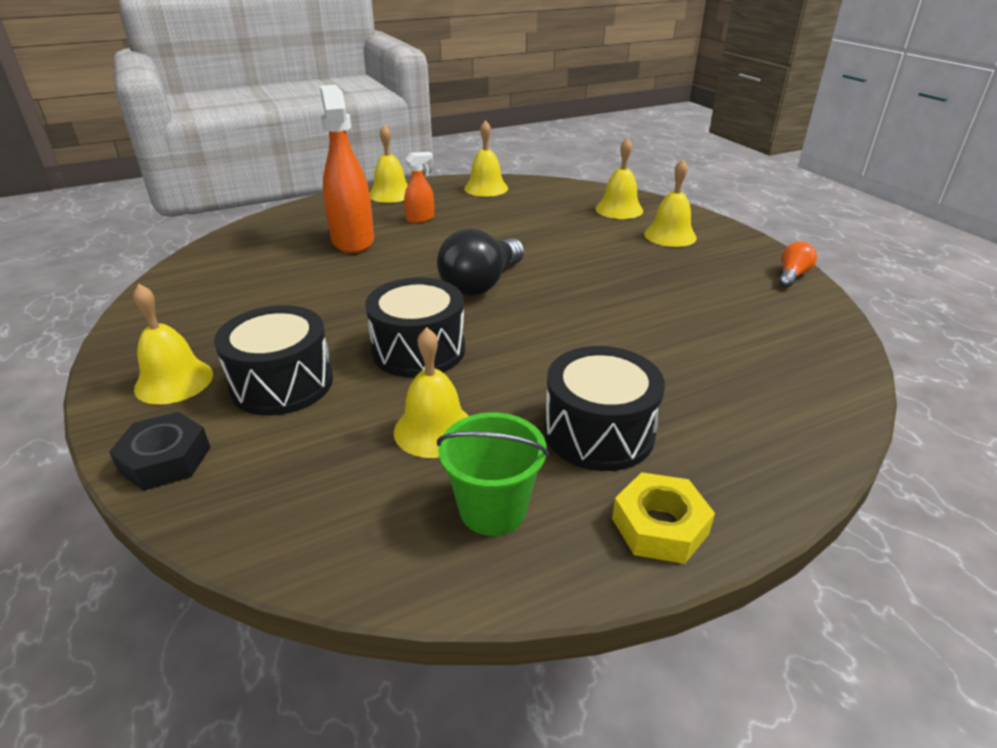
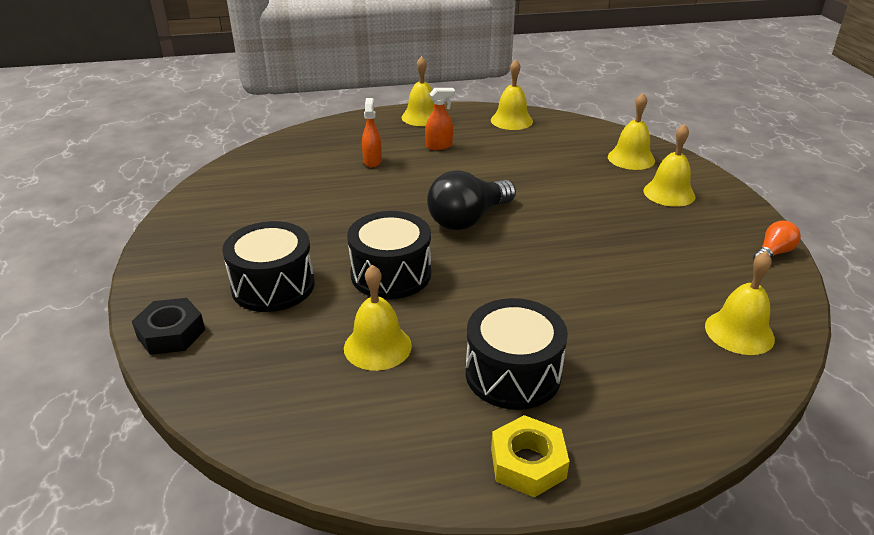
camera: 15 degrees right, 0 degrees up
yellow bell [133,284,213,405] -> yellow bell moved to [705,251,775,355]
orange spray bottle [320,85,374,253] -> orange spray bottle [362,98,382,167], size x0.49
green bucket [437,412,549,536] -> none

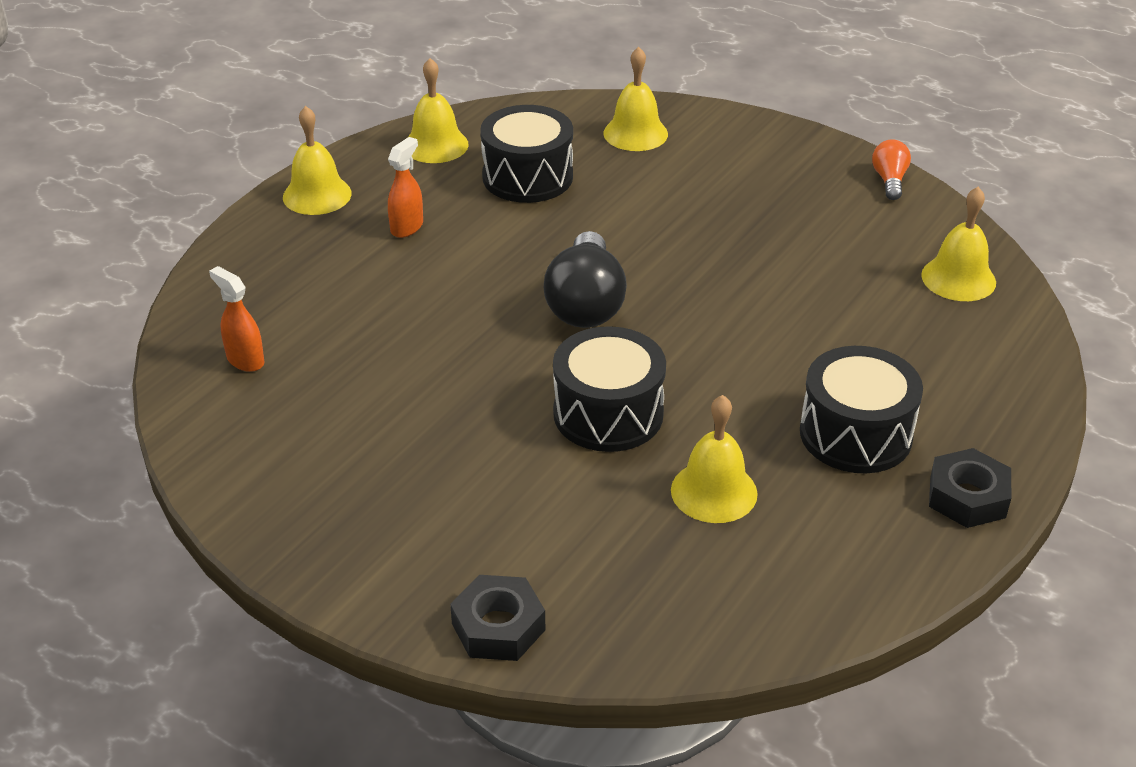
camera: 45 degrees left, 5 degrees up
black drum [222,221,315,312] -> black drum moved to [480,105,573,203]
orange spray bottle [362,98,382,167] -> orange spray bottle moved to [209,266,265,372]
yellow nut [491,415,570,498] -> black nut [929,448,1011,528]
yellow bell [643,124,695,207] -> none

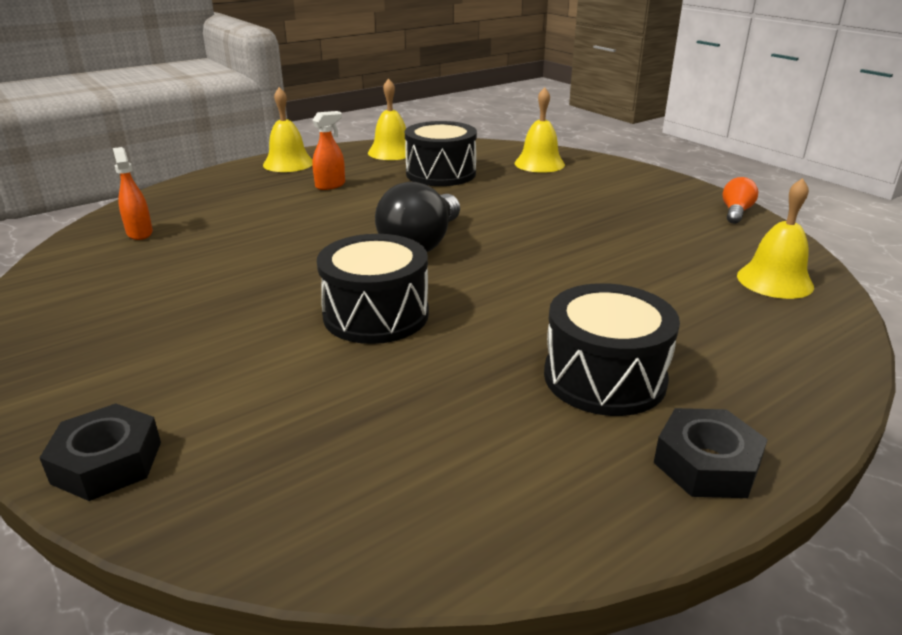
camera: 20 degrees right, 10 degrees down
yellow bell [671,395,758,523] -> none

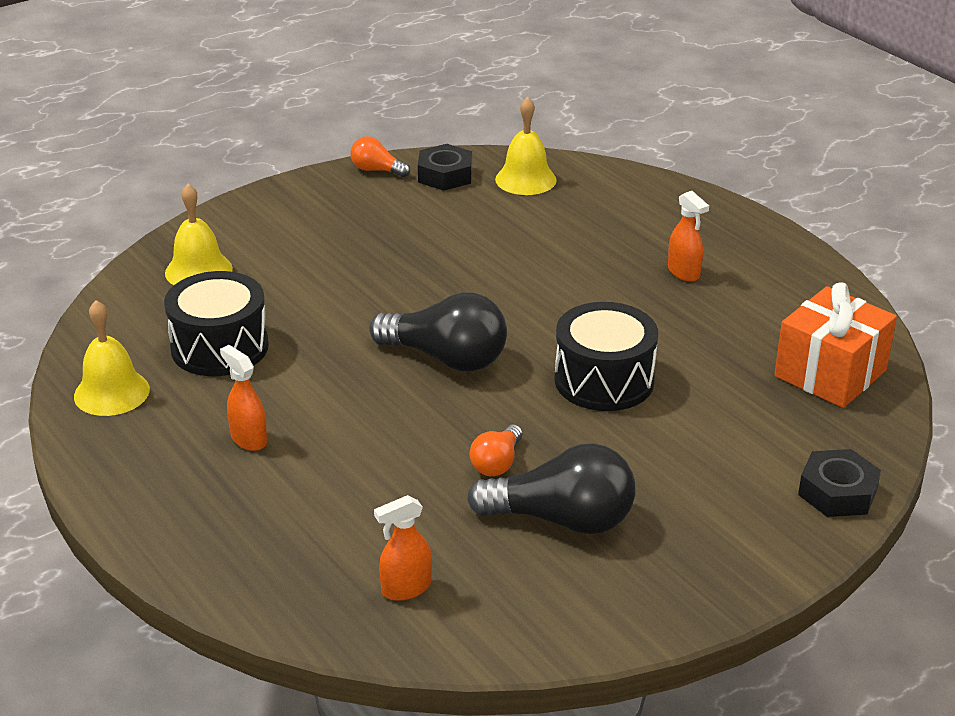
camera: 90 degrees left, 5 degrees up
yellow bell [263,87,312,172] -> none
black drum [544,283,680,416] -> orange spray bottle [668,191,709,282]
black nut [654,408,768,498] -> black nut moved to [418,144,472,191]
none -> black light bulb [467,443,635,534]
none -> orange light bulb [470,424,523,476]
none -> orange gift [774,282,897,408]

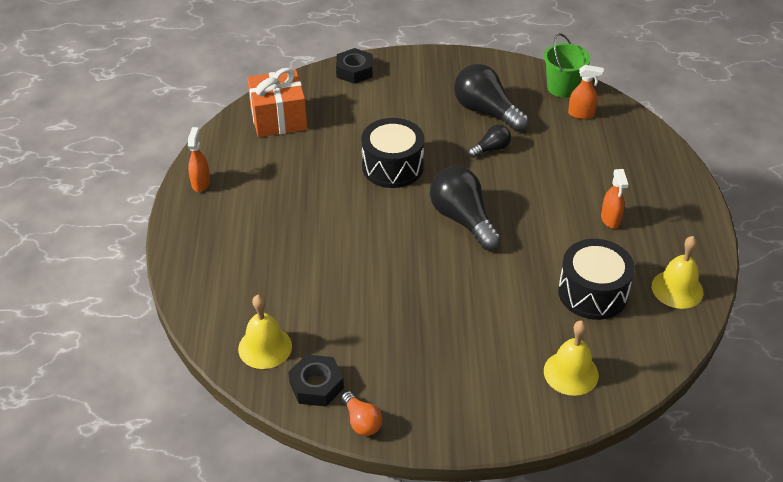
camera: 145 degrees left, 10 degrees up
orange light bulb [470,424,523,476] -> black light bulb [468,125,511,158]
orange spray bottle [668,191,709,282] -> orange spray bottle moved to [188,127,210,192]
none -> green bucket [544,33,591,98]

